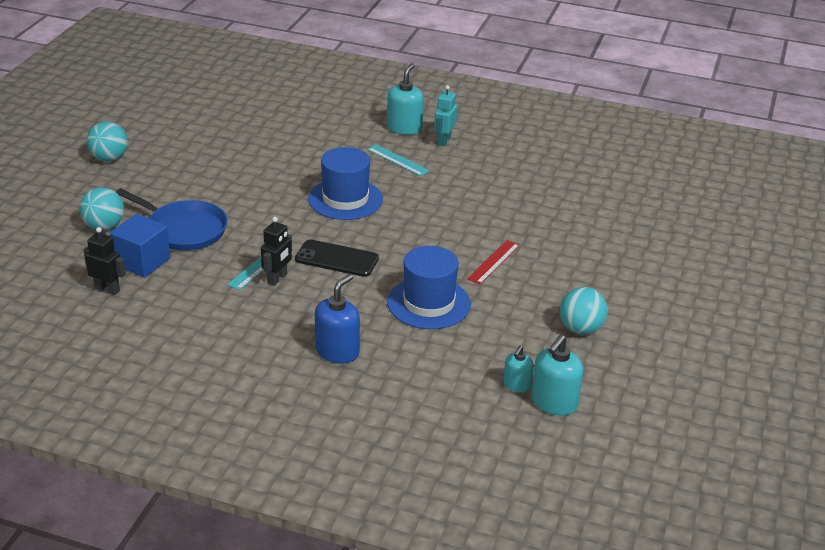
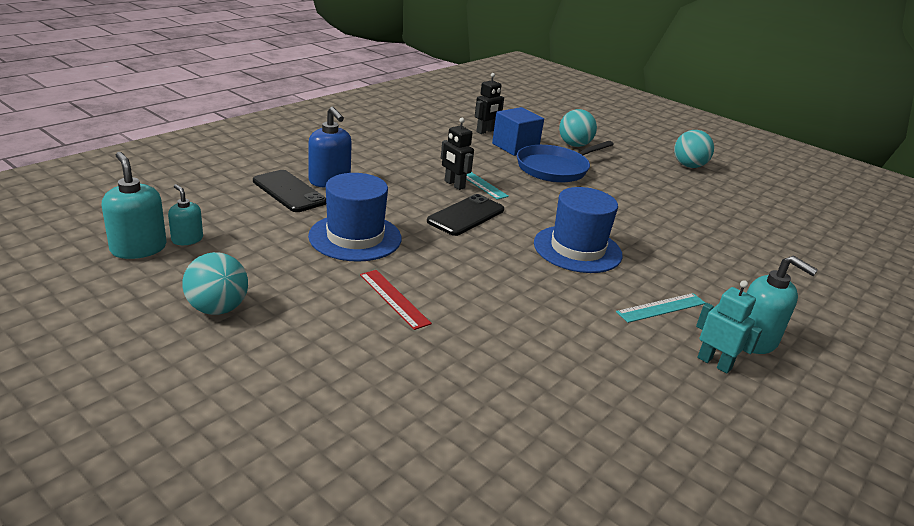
camera: 110 degrees right, 5 degrees down
none -> black phone [253,170,326,212]

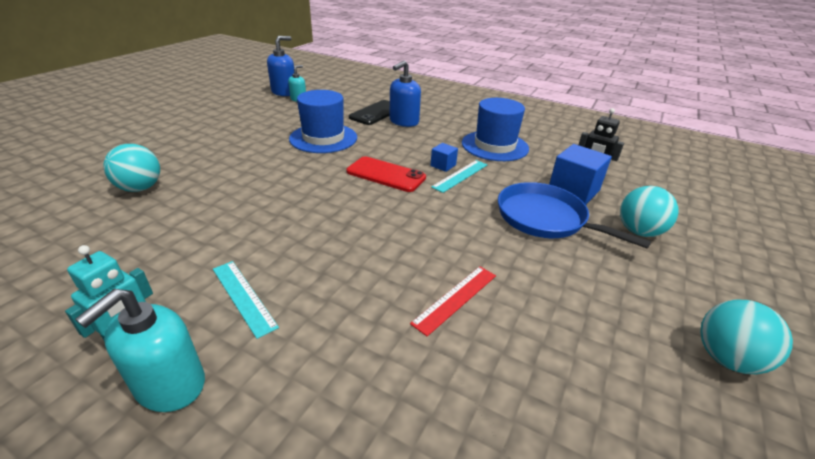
camera: 80 degrees right, 5 degrees up
turquoise soap dispenser [102,152,167,259] -> blue soap dispenser [267,36,294,96]
turquoise ball [182,252,248,315] -> turquoise ball moved to [103,144,160,192]
red ruler [360,270,432,330] -> red ruler moved to [410,266,496,336]
black phone [427,194,504,236] -> red phone [347,156,426,192]
black robot [441,118,474,190] -> blue cube [431,143,458,172]
blue hat [534,187,623,273] -> blue hat moved to [462,98,529,161]

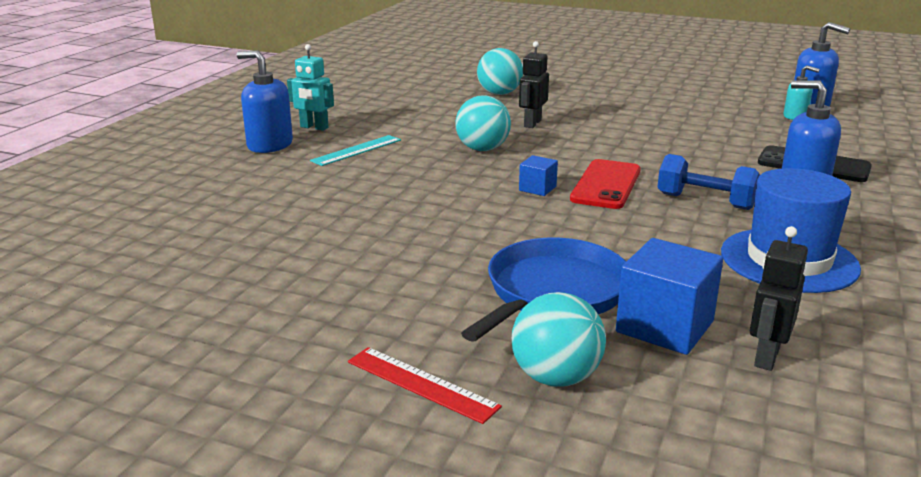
camera: 85 degrees right, 10 degrees down
turquoise soap dispenser [75,289,205,412] -> blue soap dispenser [237,50,293,153]
blue hat [289,90,357,153] -> none
red ruler [410,266,496,336] -> red ruler moved to [348,347,502,424]
blue cube [431,143,458,172] -> blue cube moved to [519,155,558,196]
turquoise ruler [431,160,487,193] -> none
turquoise ball [700,300,793,374] -> turquoise ball moved to [456,95,511,151]
none -> black robot [519,41,549,128]
none -> blue dumbbell [657,154,760,210]

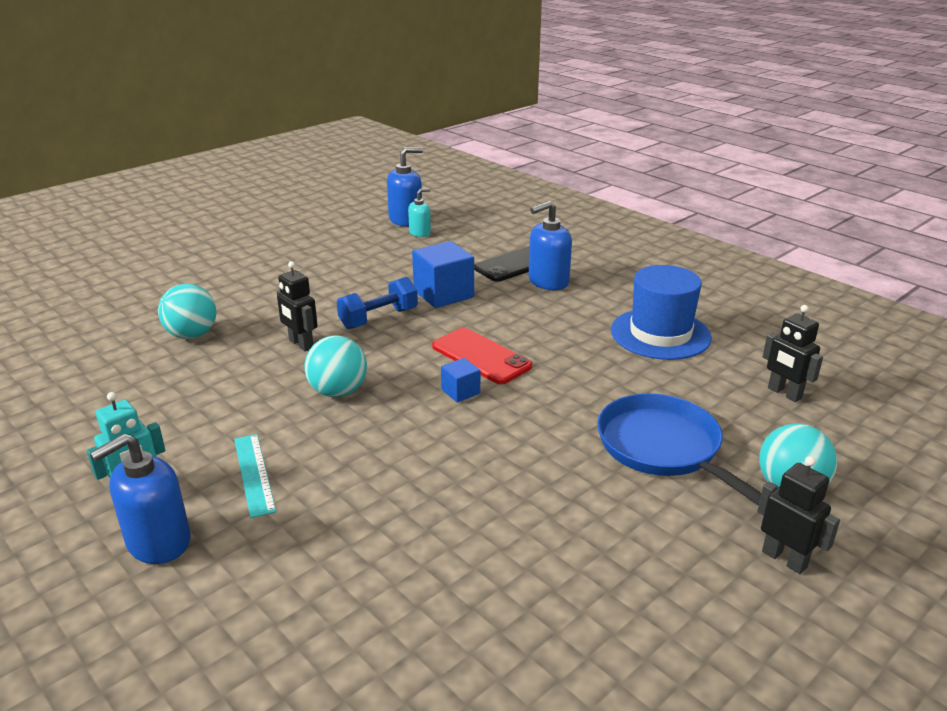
camera: 65 degrees left, 5 degrees up
red ruler [348,347,502,424] -> black robot [757,456,840,574]
blue cube [616,238,723,355] -> blue cube moved to [412,241,474,308]
blue dumbbell [657,154,760,210] -> blue dumbbell moved to [337,277,418,329]

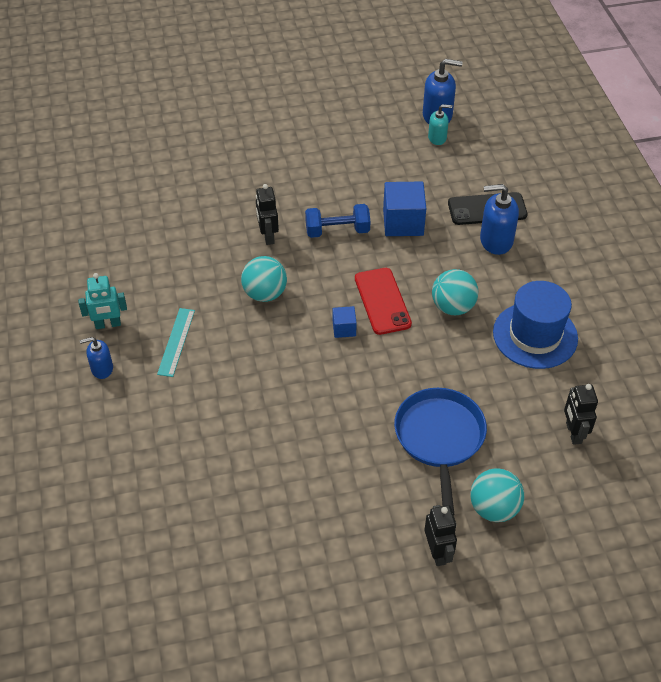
camera: 30 degrees right, 20 degrees up
blue soap dispenser [90,434,191,564] -> blue soap dispenser [80,337,113,379], size x0.60
turquoise ball [158,284,217,339] -> turquoise ball moved to [432,269,478,315]

